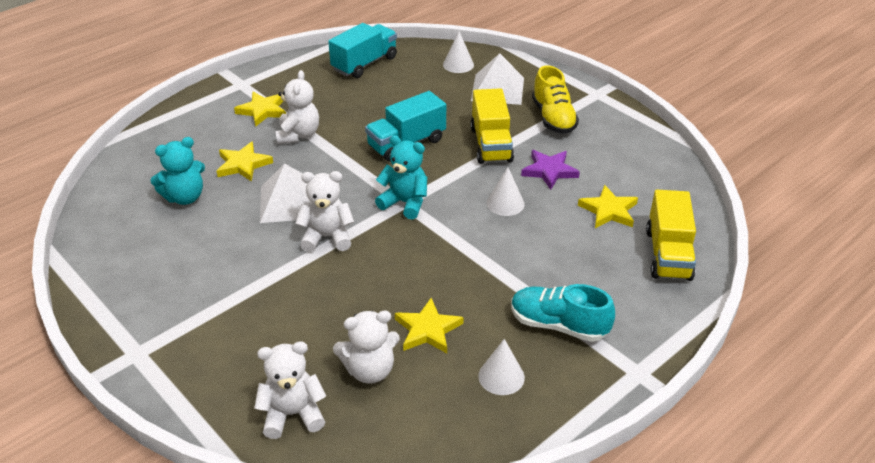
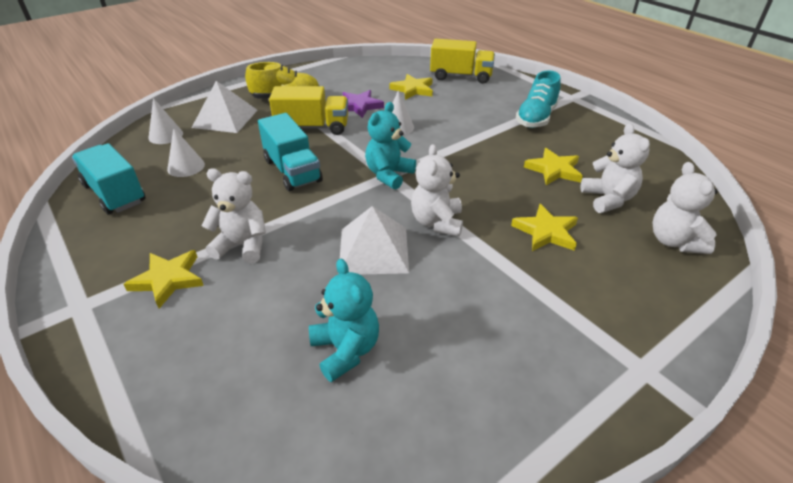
camera: 85 degrees left, 0 degrees up
yellow star [217,141,273,182] -> yellow star moved to [511,204,578,251]
white cone [478,339,525,395] -> white cone moved to [167,128,205,177]

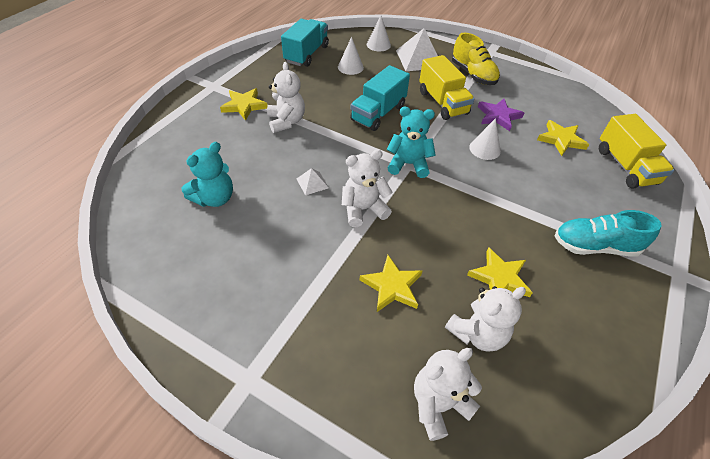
camera: 65 degrees right, 10 degrees up
white pyramid [340,206,409,275] -> white pyramid [297,168,329,195], size x0.48

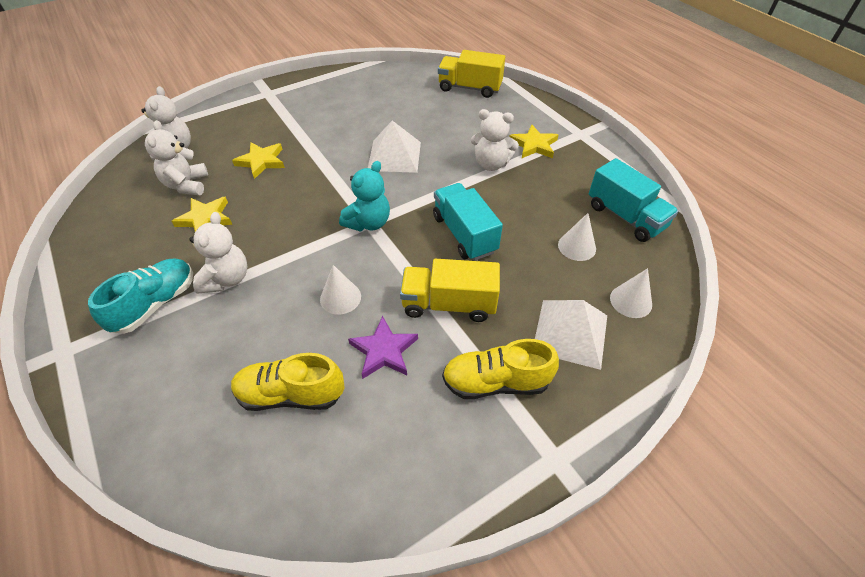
camera: 120 degrees right, 0 degrees up
turquoise teddy bear [182,142,233,207] -> none
white pyramid [297,168,329,195] -> white pyramid [368,121,421,173], size x2.06
white teddy bear [342,150,393,227] -> white teddy bear moved to [189,212,247,294]
yellow star [537,120,589,156] -> yellow shoe [231,353,345,411]
yellow truck [599,114,674,189] -> yellow truck moved to [438,50,505,98]

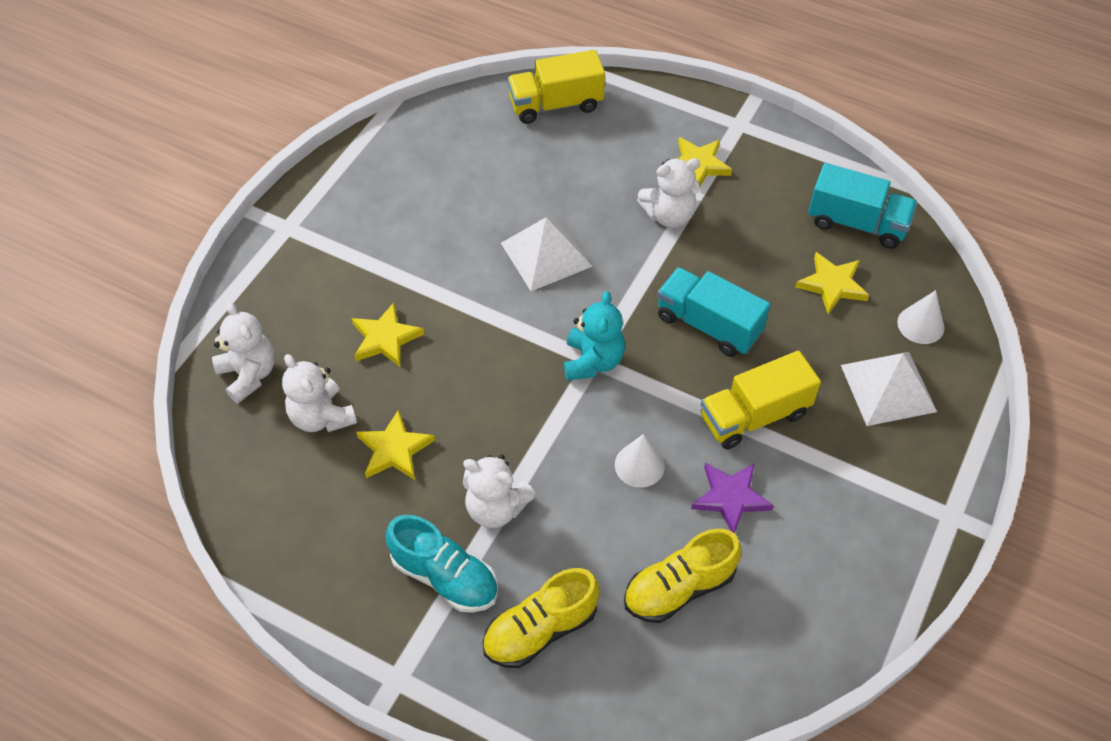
camera: 30 degrees left, 5 degrees up
turquoise shoe [88,259,193,334] -> turquoise shoe turned 120 degrees clockwise [386,515,498,613]
white teddy bear [189,212,247,294] -> white teddy bear turned 135 degrees clockwise [463,454,536,528]
yellow shoe [442,339,559,399] -> yellow shoe moved to [482,568,600,668]
white cone [558,213,596,261] -> yellow star [795,252,869,314]

